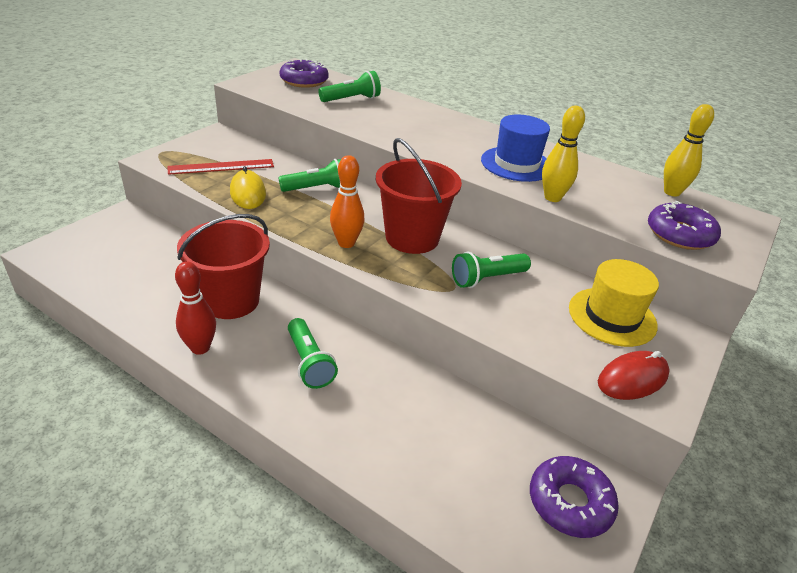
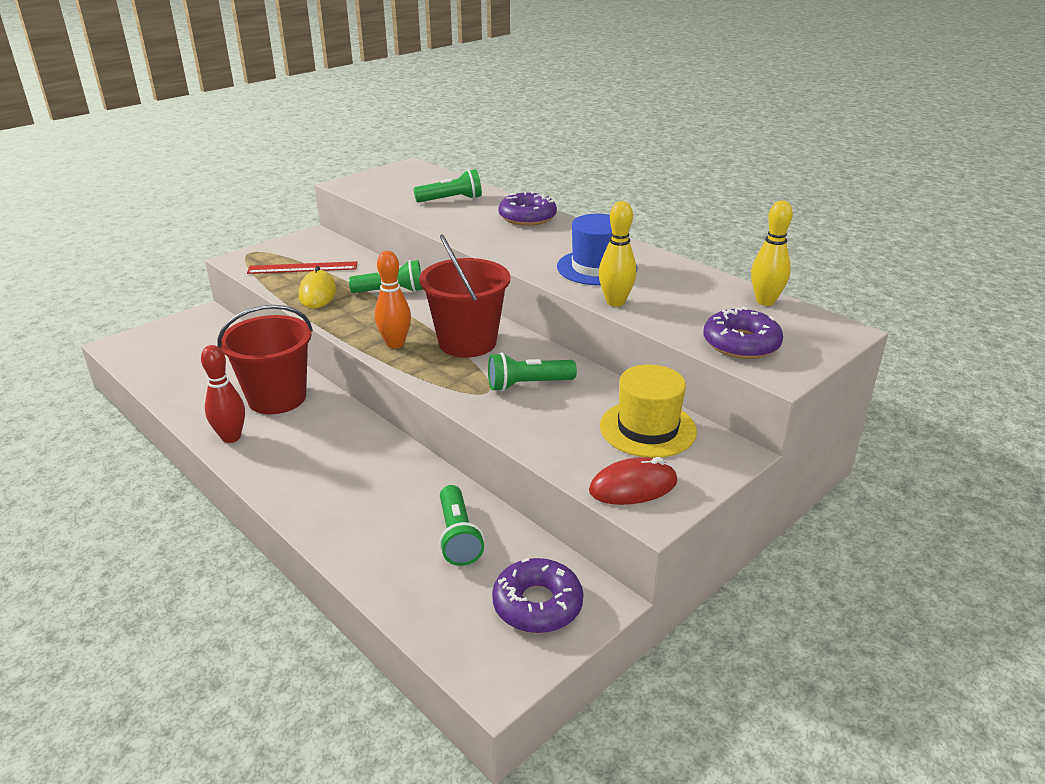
camera: 15 degrees right, 5 degrees down
purple donut [280,59,328,88] -> purple donut moved to [498,191,557,226]
green flashlight [288,318,338,389] -> green flashlight moved to [439,485,484,566]

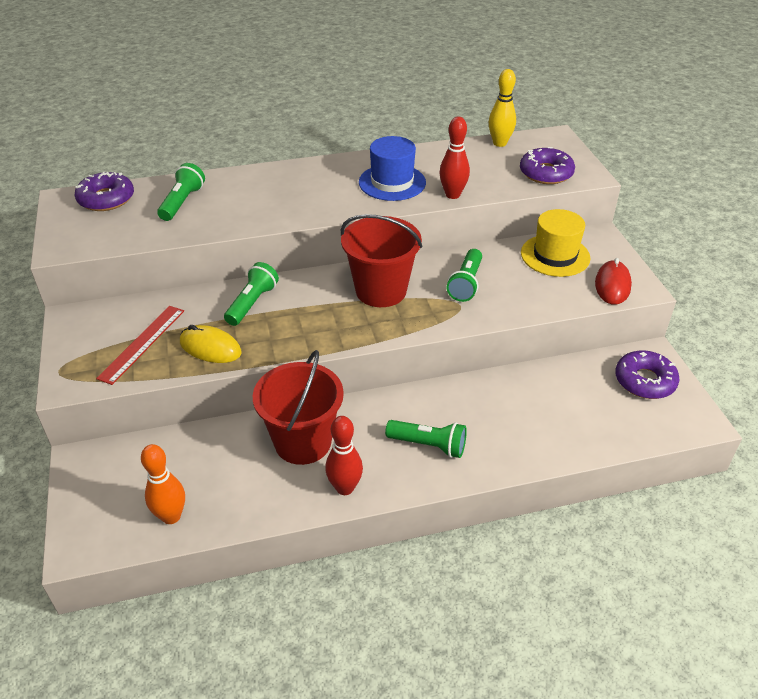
camera: 60 degrees left, 10 degrees up
orange bowling pin [375,251,411,349] -> orange bowling pin moved to [141,444,185,524]
green flashlight [439,485,484,566] -> green flashlight moved to [385,420,467,458]
purple donut [498,191,557,226] -> purple donut moved to [75,172,134,211]
yellow bowling pin [599,201,637,307] -> red bowling pin [439,117,470,199]

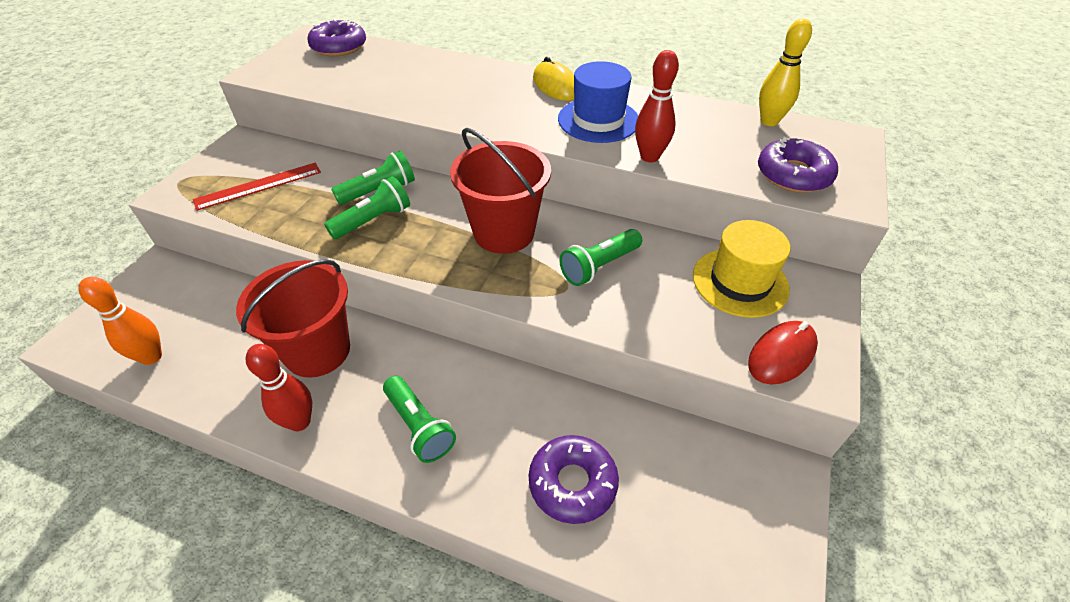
camera: 35 degrees right, 5 degrees up
green flashlight [157,163,205,221] -> green flashlight moved to [324,176,410,239]
yellow mouse [180,325,242,363] -> yellow mouse moved to [533,57,574,101]
purple donut [615,351,680,399] -> purple donut moved to [529,435,619,524]

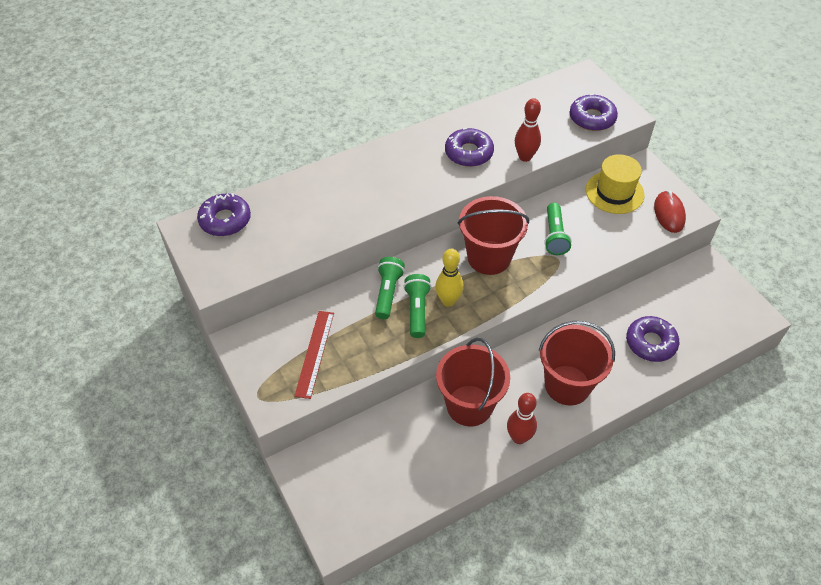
camera: 50 degrees left, 5 degrees up
orange bowling pin [79,277,162,365] -> none
green flashlight [383,376,456,463] -> red bucket [539,321,615,405]
yellow mouse [533,57,574,101] -> none
blue hat [558,61,638,143] -> purple donut [445,128,494,167]
yellow bowling pin [759,18,812,126] -> yellow bowling pin moved to [435,249,464,307]

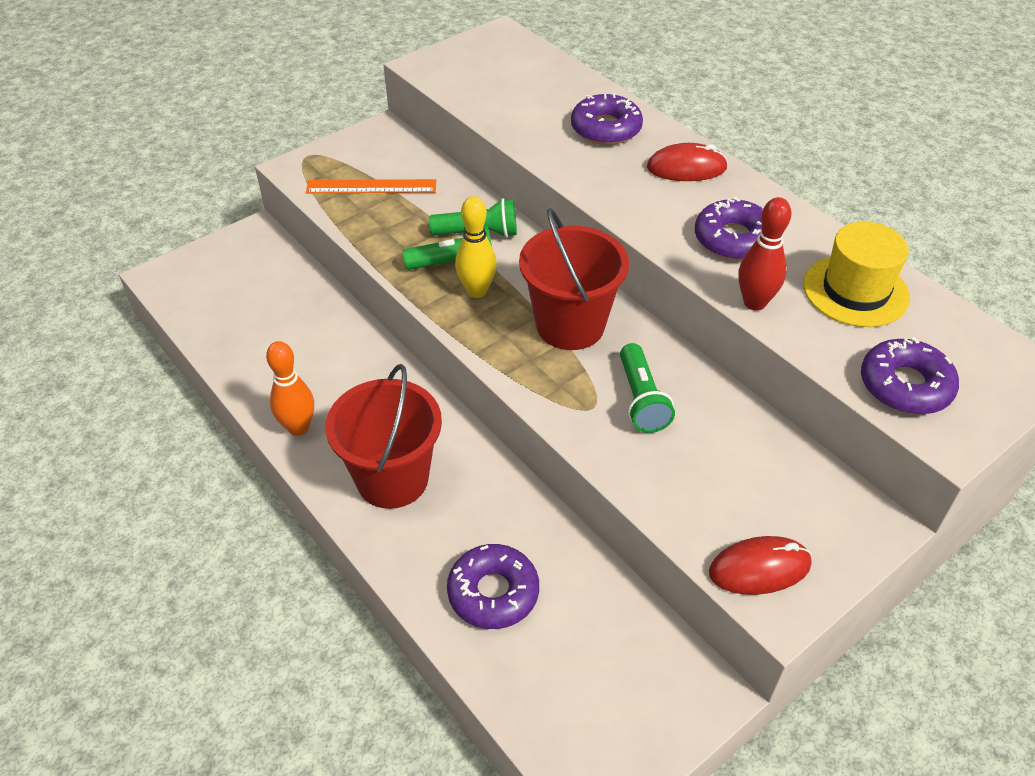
camera: 80 degrees right, 5 degrees down
purple donut [197,193,251,236] -> purple donut moved to [571,93,643,145]
red ruler [294,311,334,399] -> orange ruler [306,179,436,193]
red bucket [436,338,510,426] -> none
red bowling pin [507,393,537,444] -> orange bowling pin [266,341,314,436]
green flashlight [544,203,572,255] -> green flashlight turned 90 degrees counterclockwise [620,343,675,433]
yellow hat [586,154,645,214] -> yellow hat moved to [803,222,910,327]
none -> red mouse [647,143,728,181]

